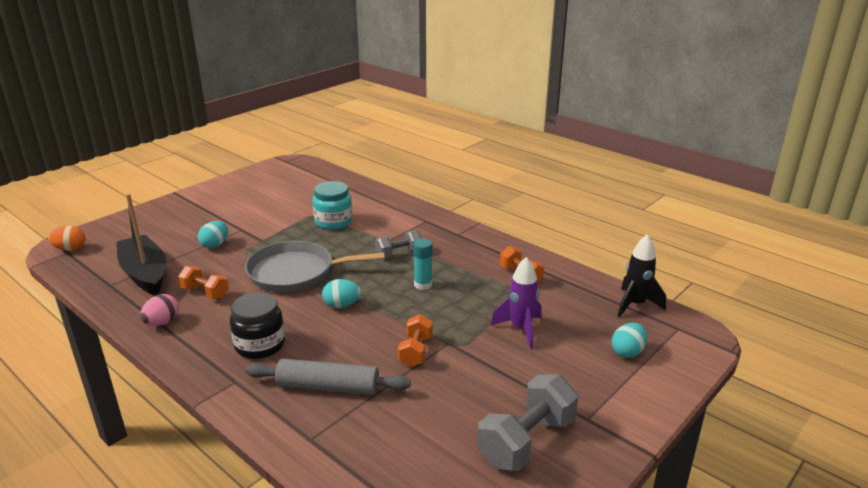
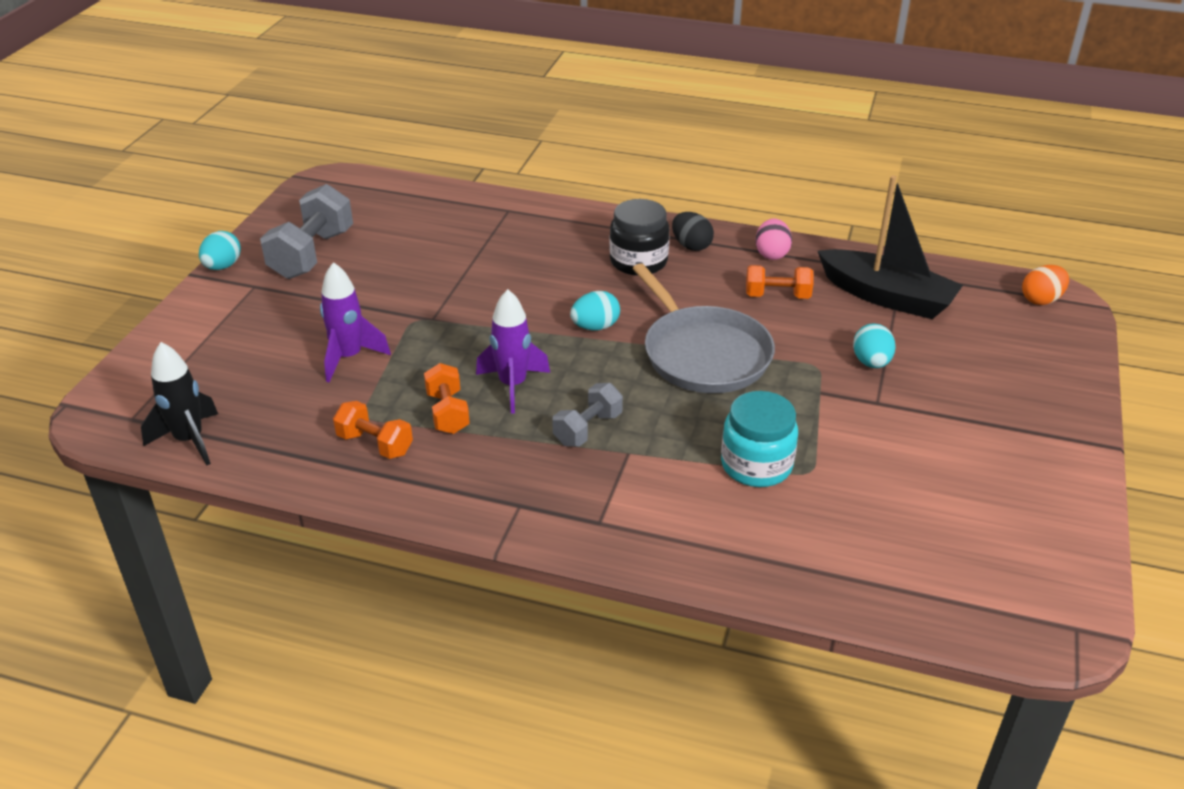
camera: 155 degrees right, 10 degrees up
grey pan [245,241,385,292] -> grey pan turned 90 degrees clockwise [632,263,775,393]
grey rolling pin [245,359,411,395] -> none
orange dumbbell [398,314,433,367] -> orange dumbbell moved to [424,363,470,434]
turquoise glue stick [413,238,433,290] -> purple rocket [476,289,550,414]
turquoise egg [612,323,647,358] -> turquoise egg moved to [199,231,241,270]
none -> black egg [672,212,714,251]

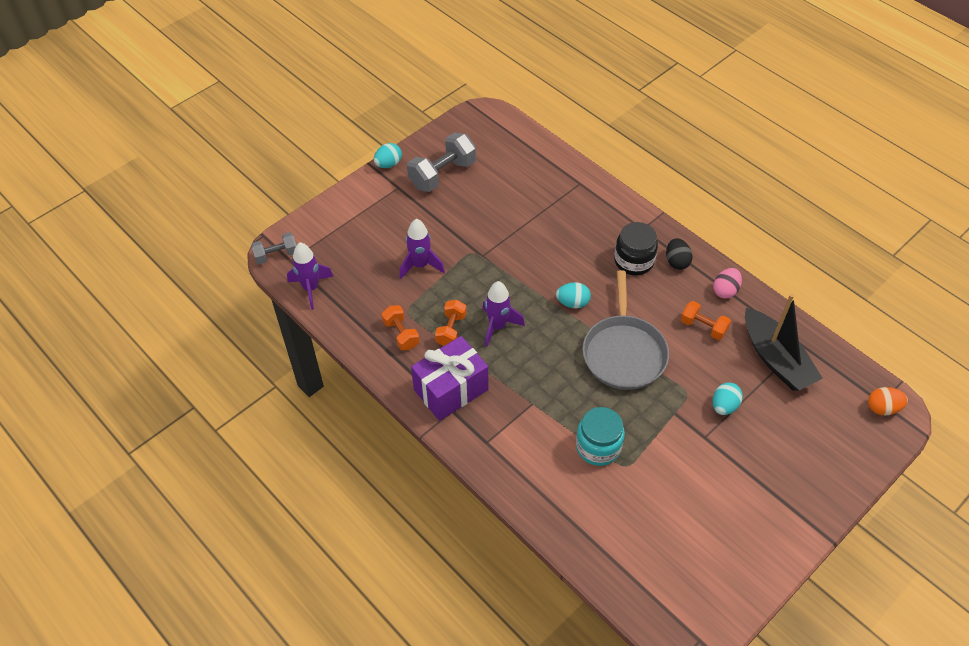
camera: 30 degrees right, 15 degrees up
black rocket [141,342,218,465] -> purple rocket [287,242,334,310]
grey dumbbell [552,383,623,446] -> grey dumbbell moved to [251,232,296,264]
none -> purple gift [411,336,488,421]

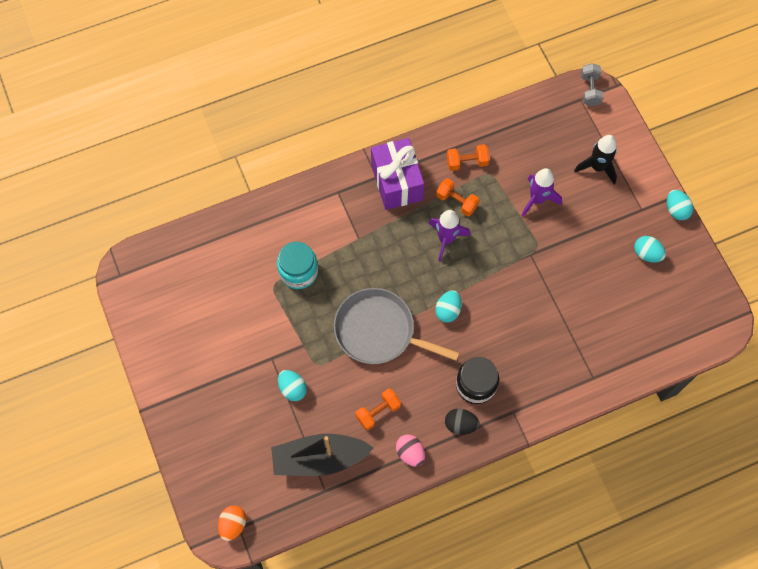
camera: 110 degrees right, 15 degrees up
purple rocket [287,242,334,310] -> none
grey dumbbell [407,132,476,192] -> turquoise egg [634,236,666,262]
none -> black rocket [574,135,617,184]

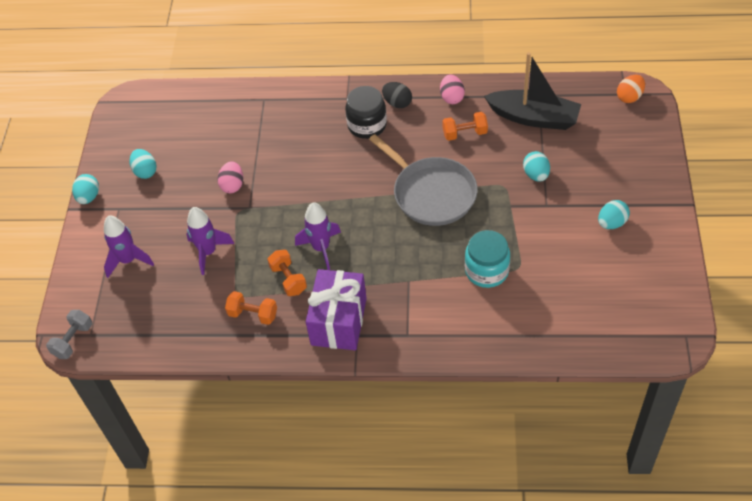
camera: 150 degrees left, 15 degrees down
turquoise egg [435,290,461,323] -> turquoise egg moved to [598,200,630,229]
black rocket [574,135,617,184] -> purple rocket [104,216,154,278]
none -> pink egg [217,161,243,193]

